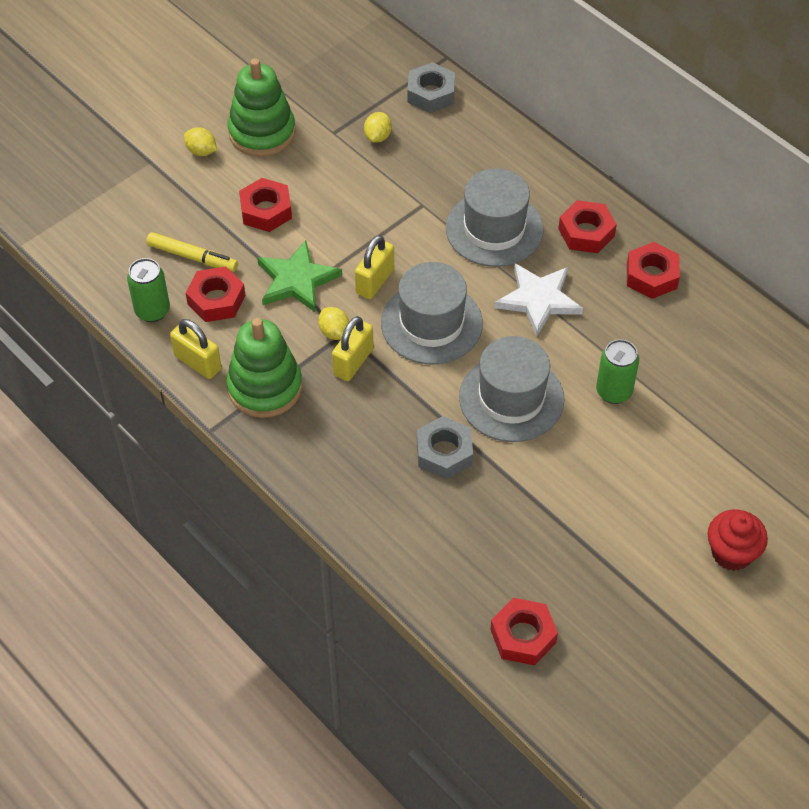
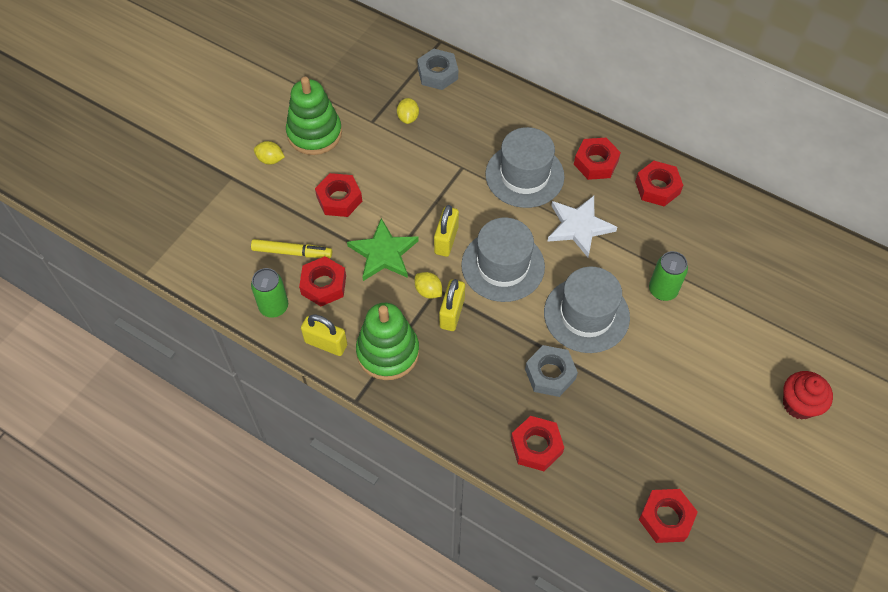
camera: 15 degrees left, 5 degrees up
none -> red nut [511,416,564,471]

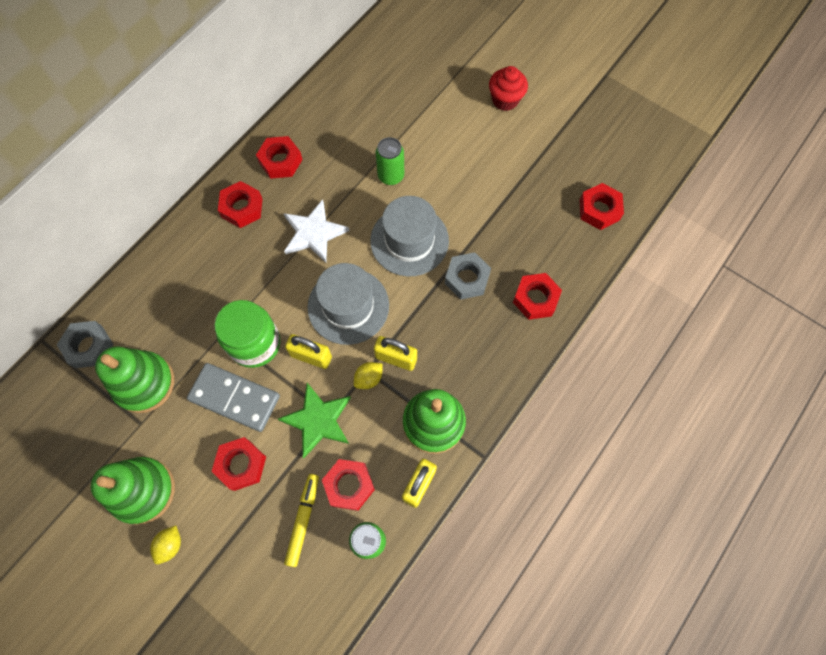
camera: 85 degrees left, 10 degrees up
yellow lemon [397,98,419,124] -> green stacking toy [95,347,174,413]
grey hat [485,127,565,208] -> none
none -> grey domino [187,363,280,432]
none -> green jar [215,300,280,368]

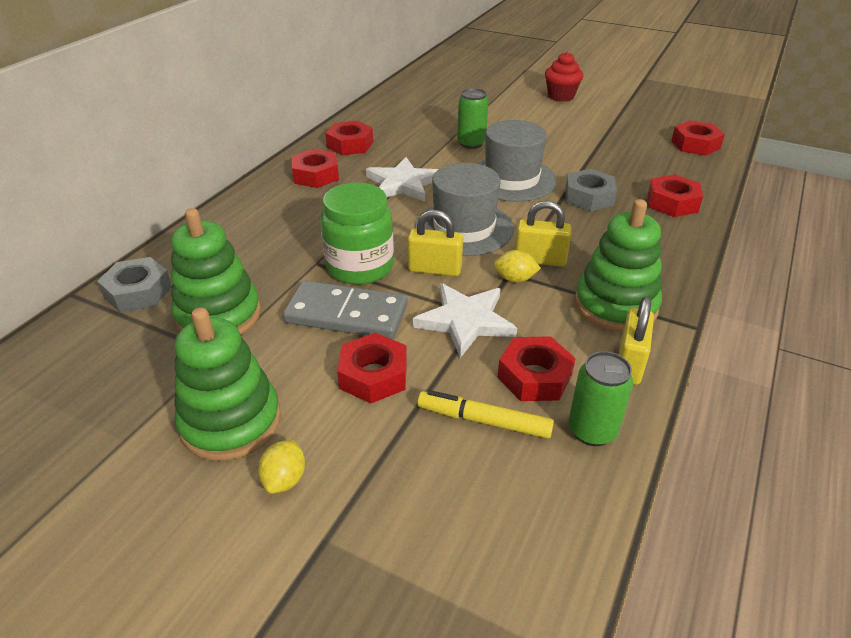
camera: 10 degrees left, 30 degrees down
green star [278,383,351,458] -> white star [413,283,517,358]
yellow marker [284,474,319,567] -> yellow marker turned 75 degrees counterclockwise [418,390,554,439]
yellow lemon [354,362,383,389] -> yellow lemon turned 60 degrees clockwise [494,250,541,282]

